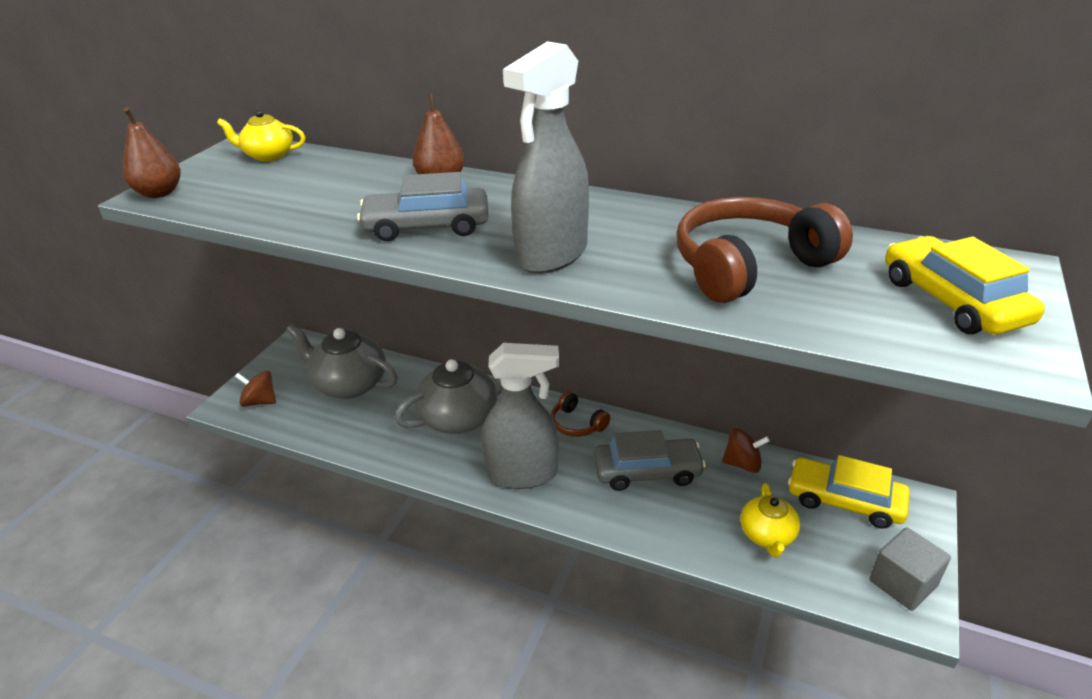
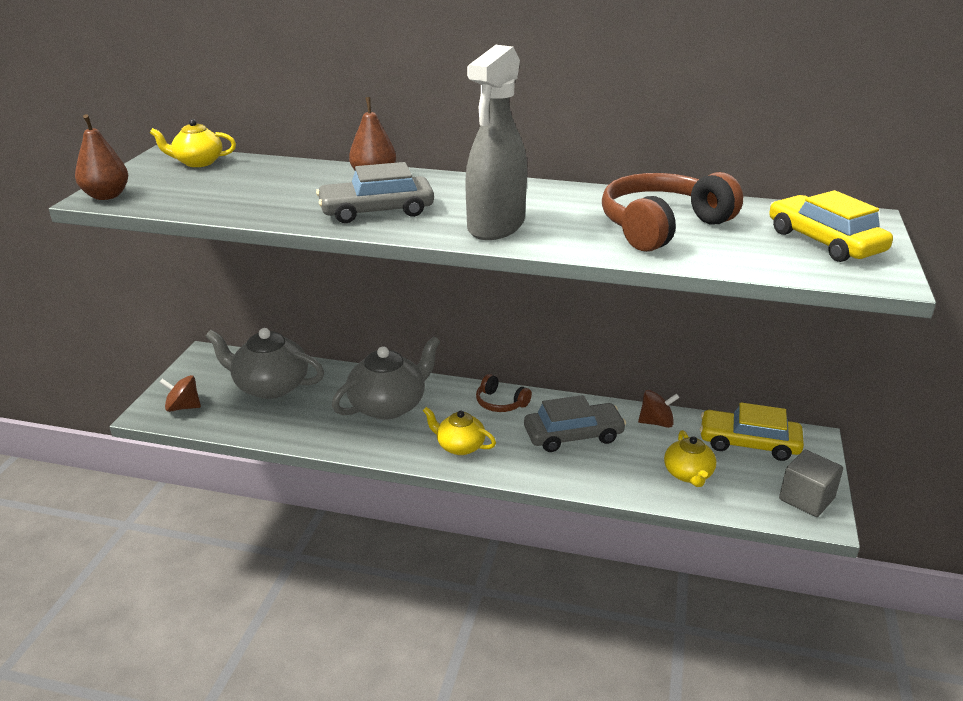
camera: 10 degrees left, 5 degrees down
grey spray bottle [481,343,559,489] -> yellow teapot [423,407,496,455]

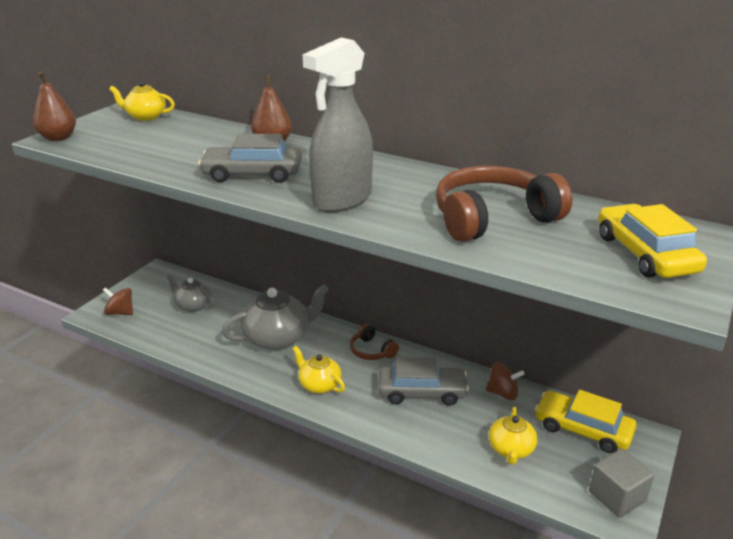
camera: 15 degrees right, 0 degrees up
grey teapot [205,328,324,399] -> grey teapot [167,275,215,312], size x0.59

